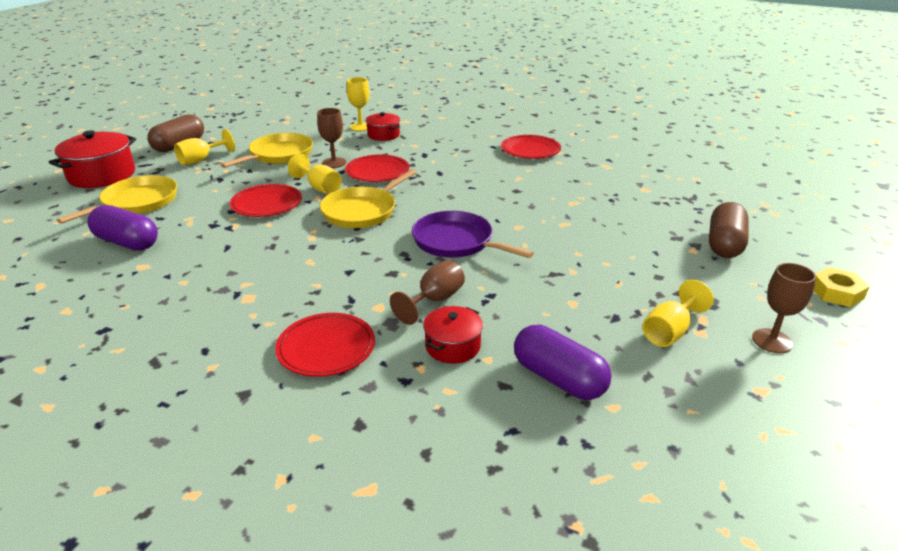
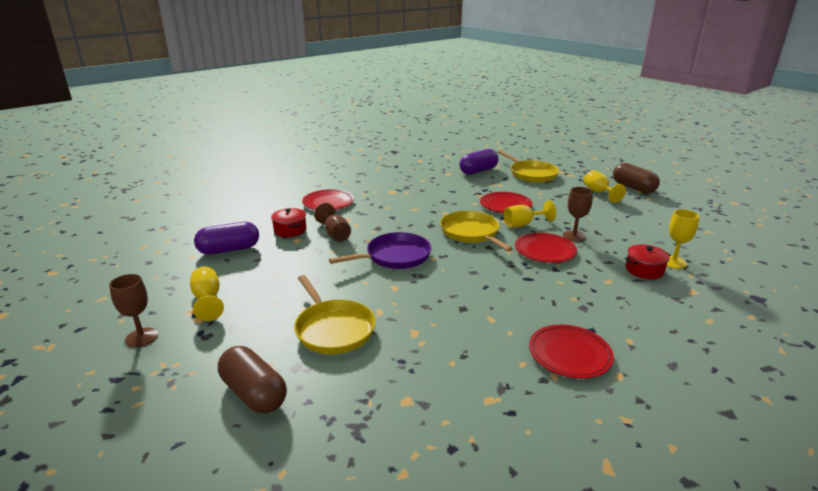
camera: 115 degrees right, 5 degrees down
red pot [49,130,136,188] -> none
yellow pan [221,133,313,168] -> yellow pan moved to [294,275,376,354]
yellow nut [814,267,869,307] -> none

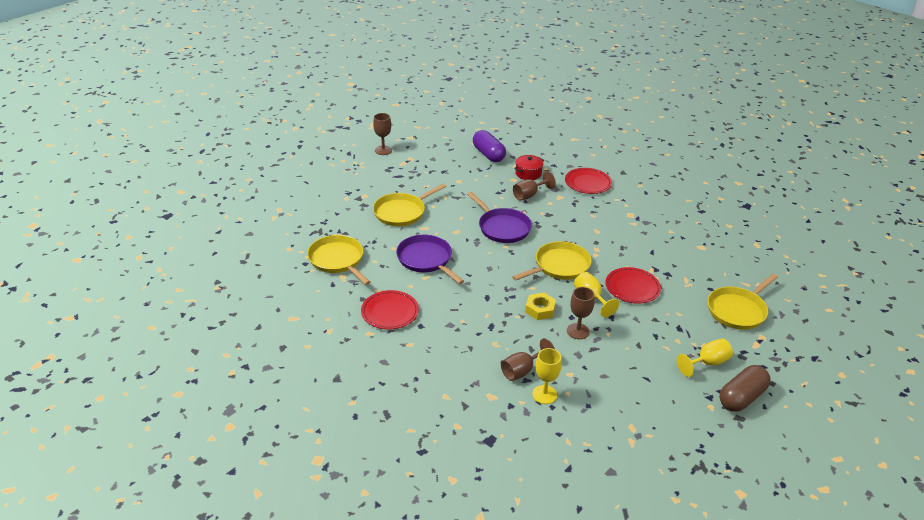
camera: 80 degrees right, 10 degrees up
yellow goblet [190,267,224,321] -> none
brown capsule [218,346,287,414] -> none
purple capsule [459,149,499,175] -> none
red plate [515,233,577,263] -> yellow nut [525,293,556,320]
red pot [625,244,671,279] -> brown goblet [501,338,555,381]
none -> yellow pan [307,235,370,285]
none -> purple pan [396,235,464,284]

